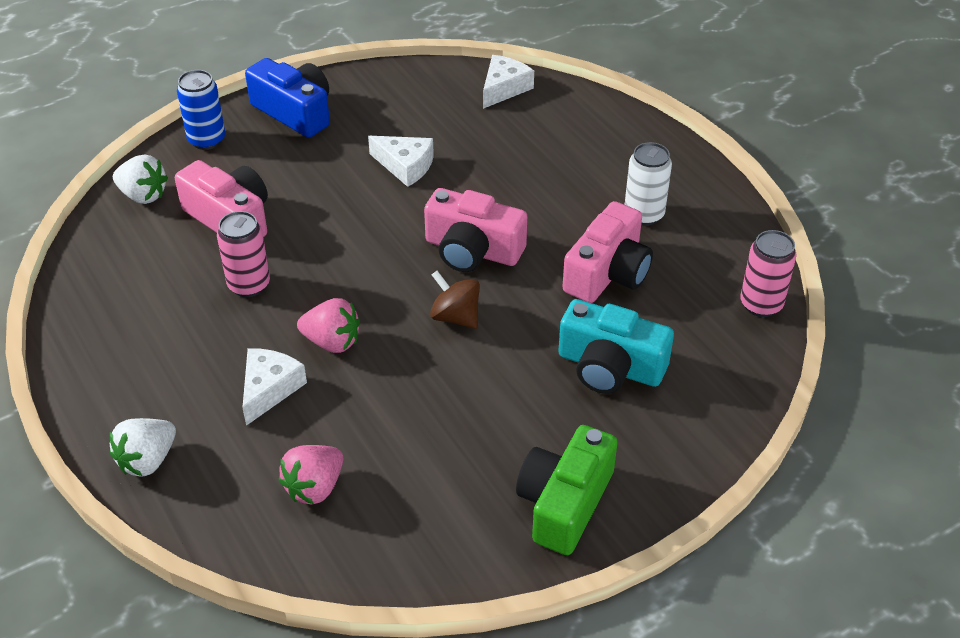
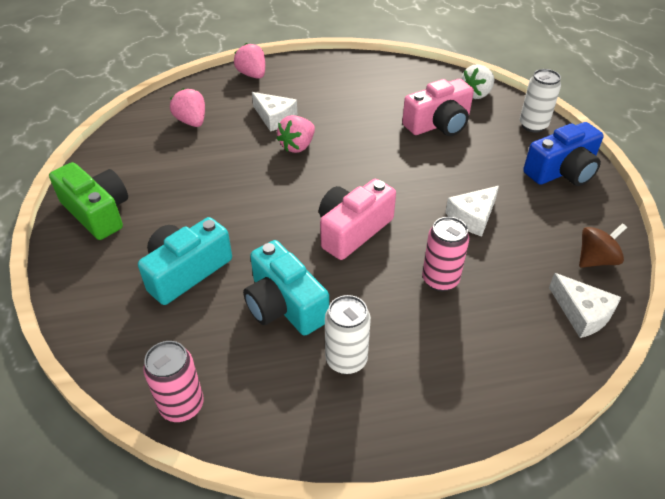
camera: 110 degrees right, 0 degrees up
white strawberry [110,418,176,477] -> pink strawberry [234,43,265,79]
blue can [177,70,225,150] -> white can [520,69,561,133]
pink can [217,211,270,297] -> pink can moved to [422,217,469,291]
brown spinning top [430,271,480,329] -> brown spinning top moved to [579,223,627,268]
pink camera [562,201,653,303] -> turquoise camera [243,240,329,336]

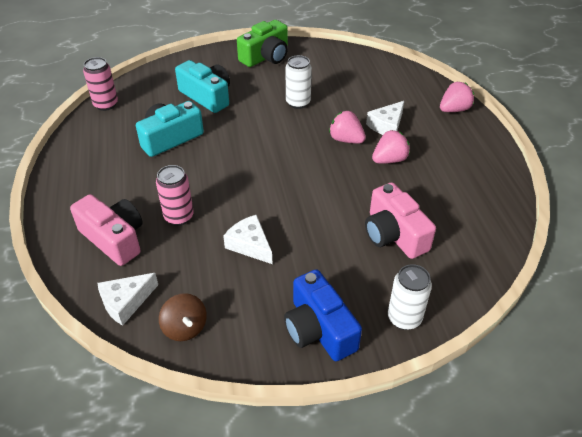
camera: 90 degrees right, 0 degrees up
pink strawberry [170,88,205,127] -> pink strawberry moved to [372,130,410,164]
pink camera [319,179,396,260] -> pink camera moved to [70,194,143,266]
white can [325,295,371,374] -> white can moved to [286,55,312,109]
white strawberry [461,64,494,99] -> none

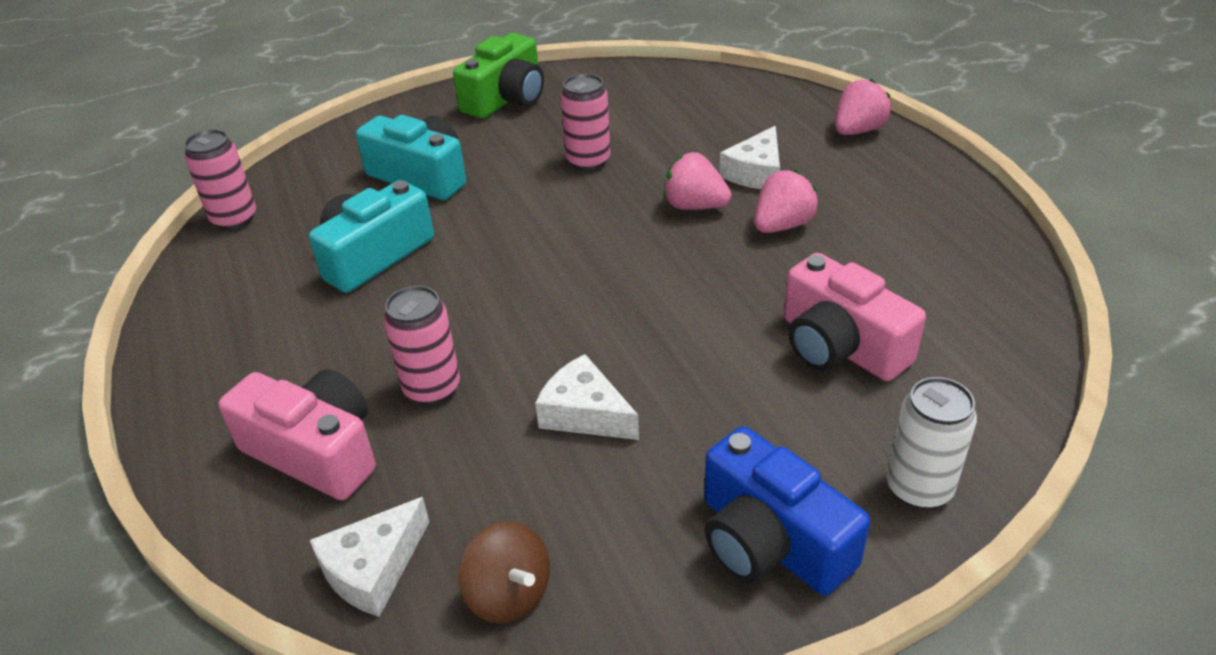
camera: 10 degrees left, 5 degrees down
white can [286,55,312,109] -> pink can [561,74,610,171]

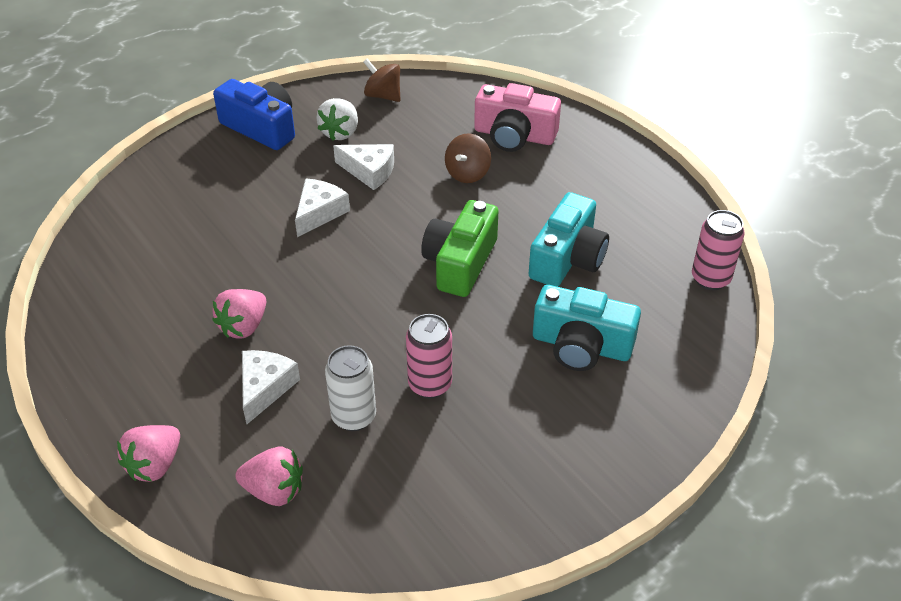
camera: 165 degrees right, 5 degrees up
white cheese [310,497,430,617] -> white cheese moved to [295,179,350,237]
pink can [384,286,460,405] -> brown spinning top [445,133,491,183]
green camera [453,33,544,119] -> green camera moved to [421,200,499,297]
pink strawberry [664,152,732,210] -> pink strawberry moved to [235,447,303,506]
pink camera [784,253,926,381] -> none
white can [886,377,977,510] -> white can moved to [325,345,376,431]
none -> white strawberry [316,98,358,141]

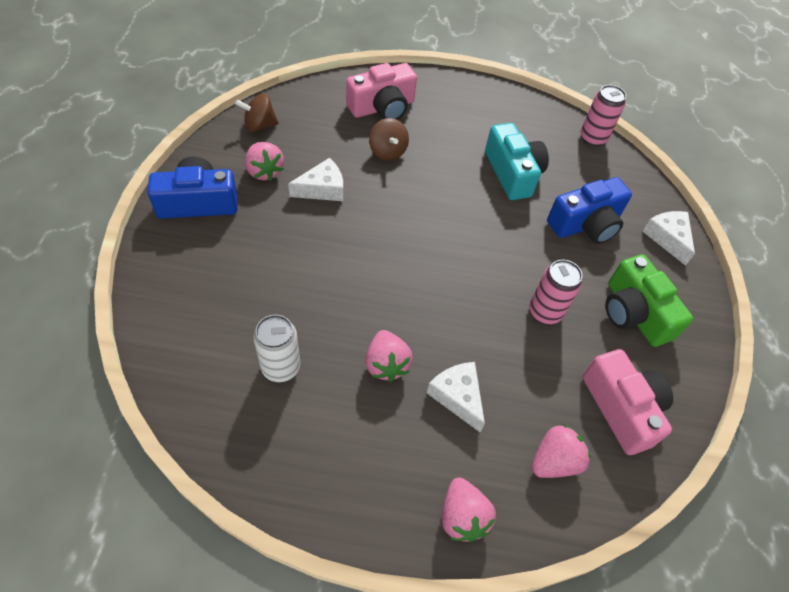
camera: 50 degrees left, 10 degrees up
white cheese [295,179,350,237] -> white cheese moved to [642,211,695,266]
white strawberry [316,98,358,141] -> pink strawberry [245,142,284,181]
white can [325,345,376,431] -> white can moved to [253,315,300,382]
green camera [421,200,499,297] -> green camera moved to [605,254,693,347]
turquoise camera [533,285,641,371] -> blue camera [547,177,632,244]
none -> pink camera [582,349,673,455]

